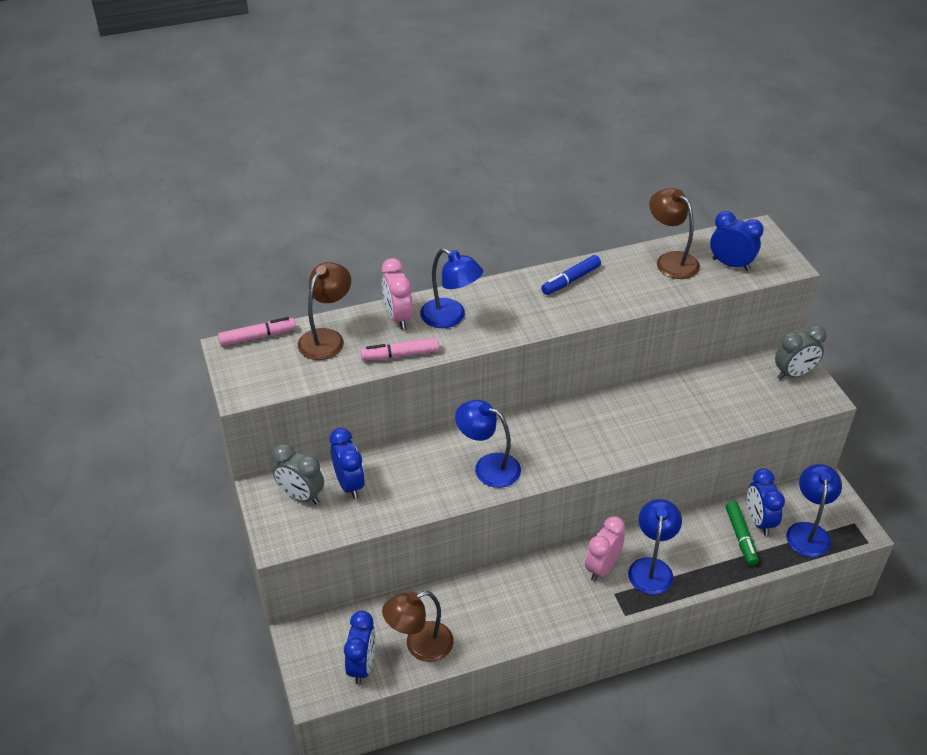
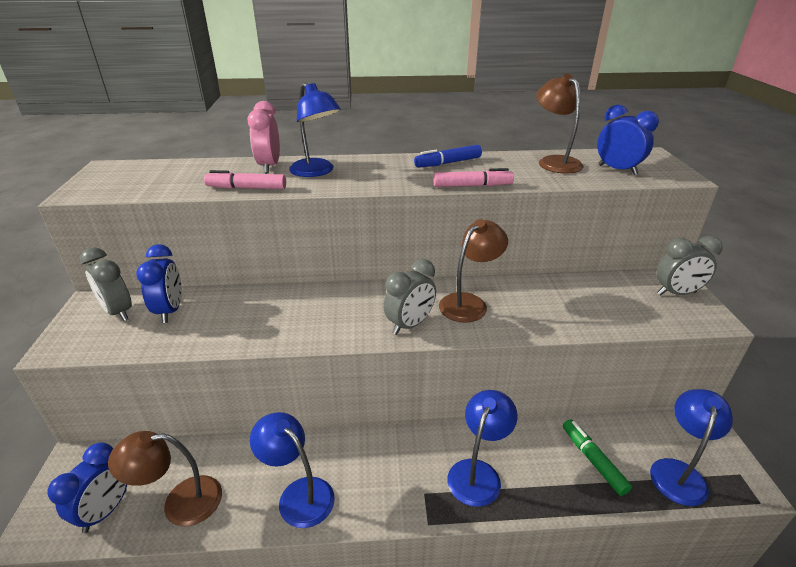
camera: 15 degrees right, 10 degrees down
pink marker [218,317,296,346] -> pink marker moved to [433,168,514,187]
brown lamp [298,262,351,360] -> brown lamp moved to [439,219,508,323]
blue lamp [455,400,521,488] -> blue lamp moved to [250,412,335,528]
pink clock [585,516,625,581] -> none
green marker [726,501,759,565] -> green marker turned 150 degrees clockwise [563,419,632,496]
blue clock [747,469,785,536] -> none
none -> grey clock [384,259,436,335]

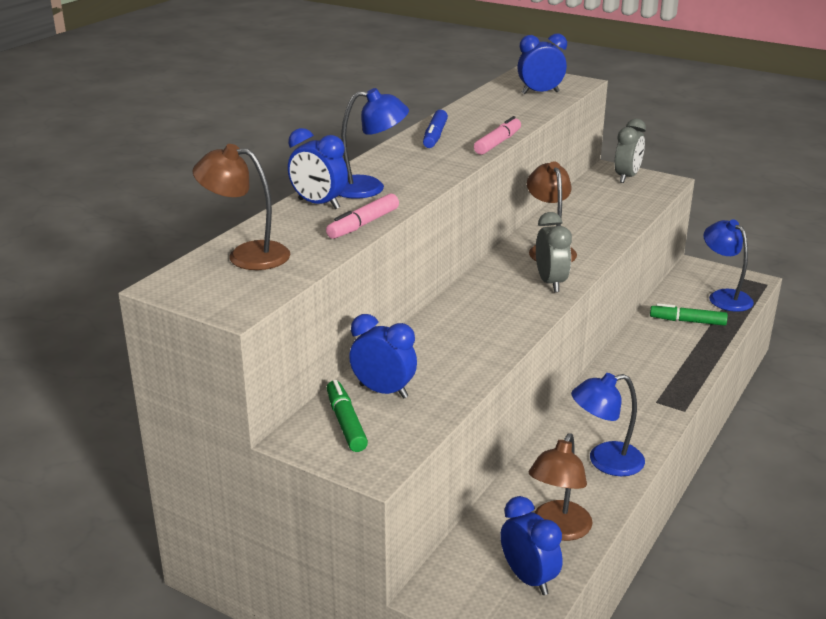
camera: 55 degrees left, 5 degrees down
grey clock [80,247,132,321] -> green marker [327,380,368,452]
pink clock [247,101,280,173] -> blue clock [288,128,348,209]
blue lamp [447,390,517,507] -> none
brown lamp [536,74,584,174] -> brown lamp moved to [193,144,290,270]

